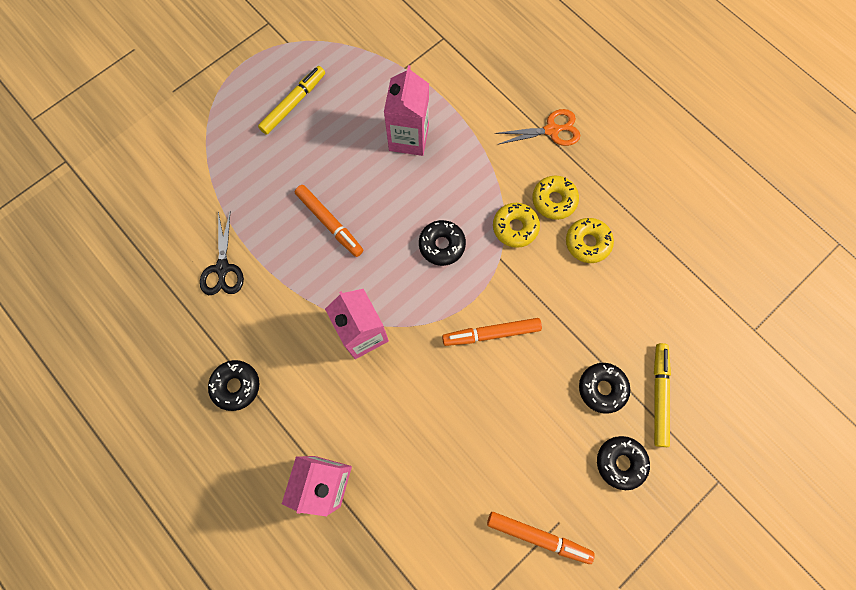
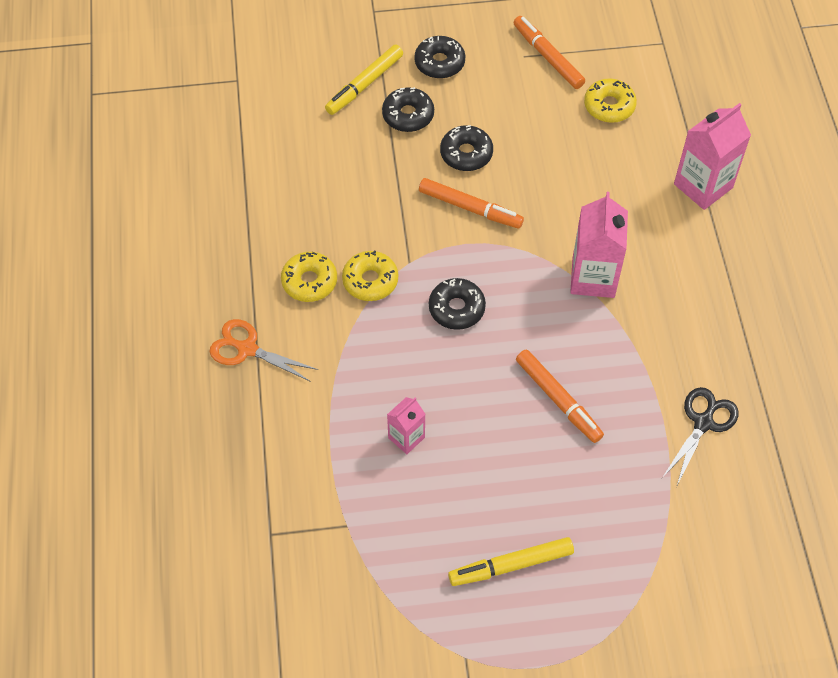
camera: 145 degrees left, 15 degrees down
black donut [208,360,259,411] -> black donut moved to [440,125,493,171]
orange marker [295,185,363,257] -> orange marker turned 150 degrees clockwise [516,349,604,443]
pink carton [384,65,429,156] -> pink carton [387,397,425,454], size x0.56
yellow donut [566,218,614,263] -> yellow donut moved to [584,78,637,123]

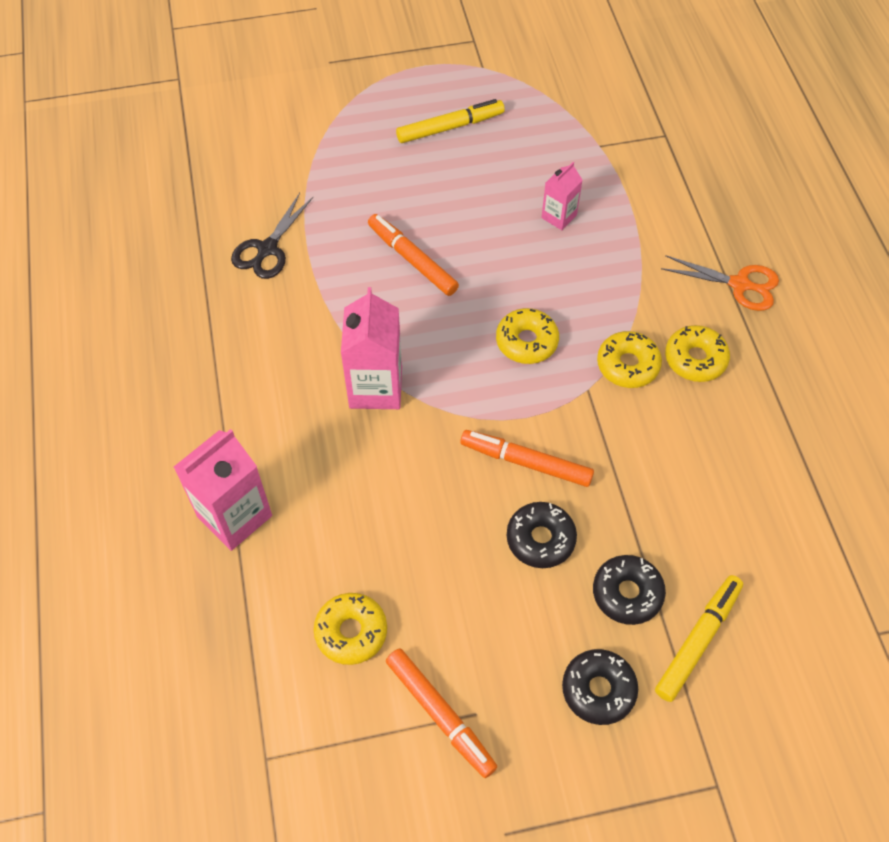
camera: 175 degrees right, 0 degrees up
black donut [429,278,486,330] -> yellow donut [496,308,559,364]

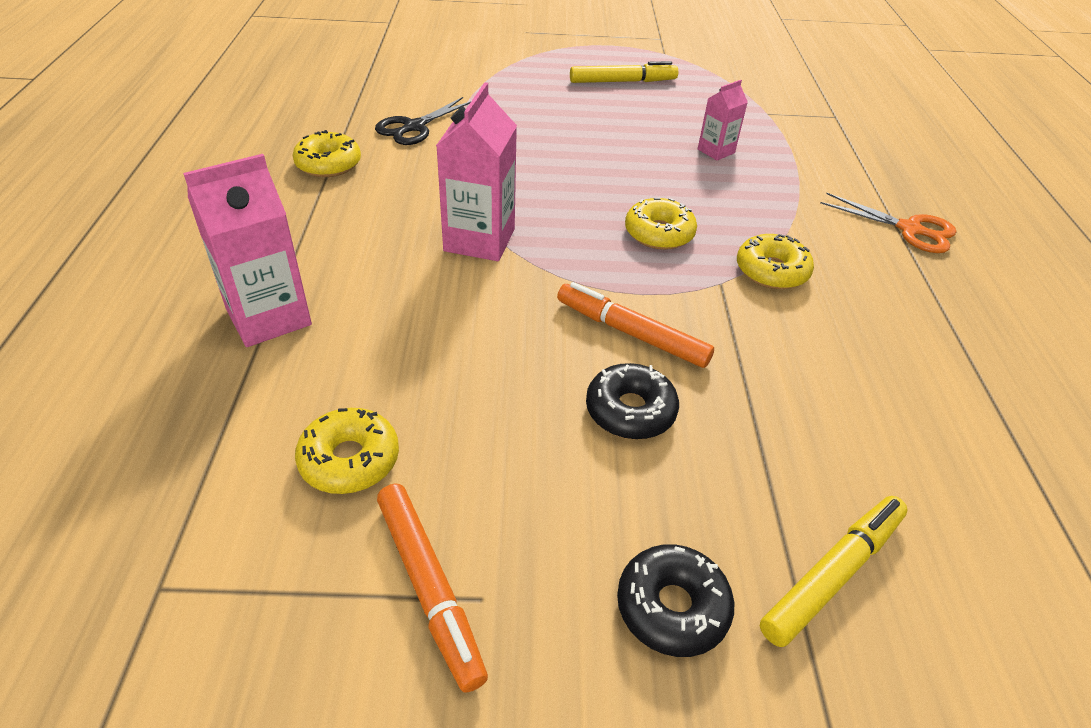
camera: 10 degrees right, 15 degrees down
orange marker [368,214,459,296] -> none
black donut [593,555,666,625] -> none
yellow donut [665,325,730,382] -> yellow donut moved to [293,130,361,177]

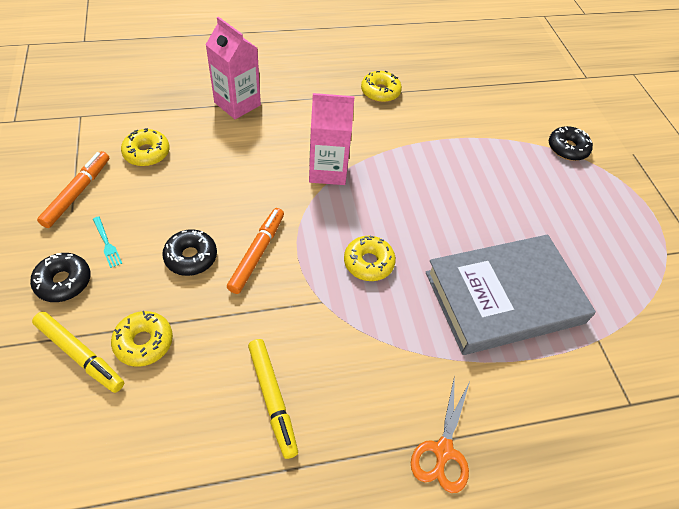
camera: 75 degrees right, 10 degrees up
black scissors [375,97,471,145] -> none
orange marker [377,484,488,693] -> orange marker turned 150 degrees clockwise [37,151,109,228]
yellow marker [570,61,678,83] -> yellow marker moved to [248,339,298,459]
pink carton [698,80,748,161] -> grey book [426,234,596,355]
yellow donut [737,234,814,289] -> yellow donut moved to [111,311,173,367]
none -> turquoise fork [93,216,122,268]
none -> black donut [549,126,593,161]

